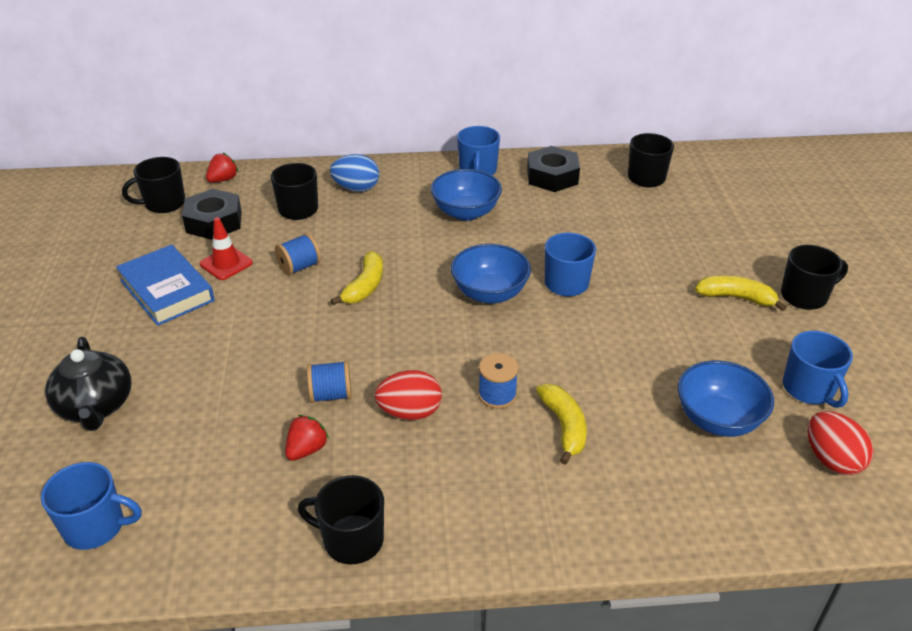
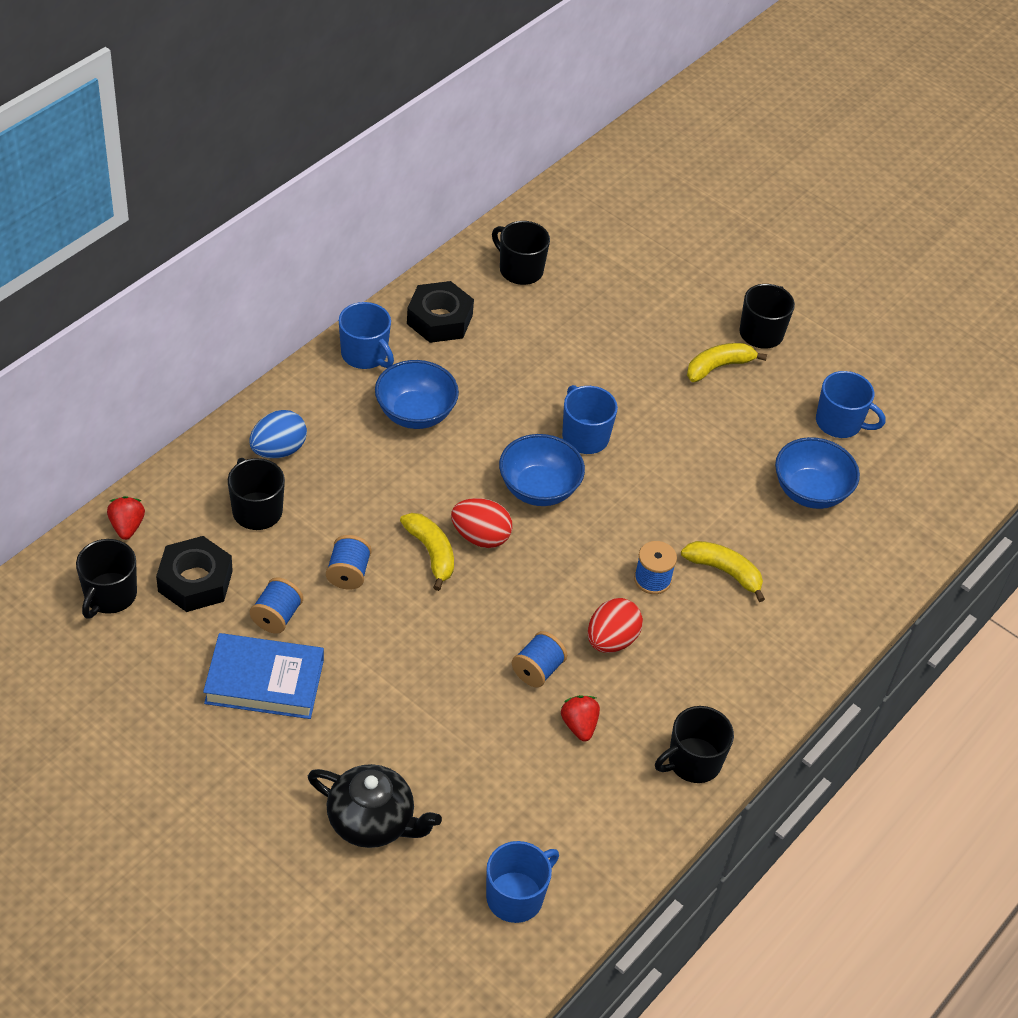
camera: 50 degrees left, 10 degrees up
red traffic cone [200,217,253,280] -> blue spool [250,578,303,634]
red egg [808,411,874,475] -> red egg moved to [451,498,513,548]

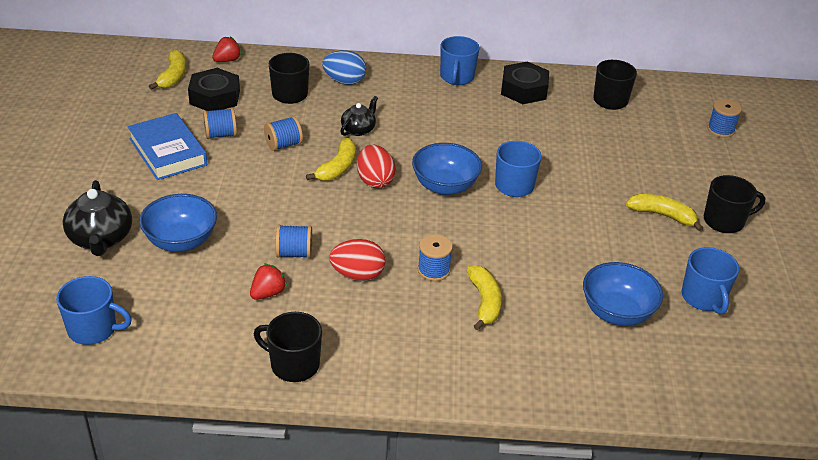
camera: 55 degrees right, 10 degrees down
black mug [76,539,137,619] -> yellow banana [149,49,186,90]
blue bowl [375,360,459,429] -> blue bowl moved to [139,194,217,252]
none -> black teapot [340,96,378,136]
none -> blue spool [707,99,742,138]

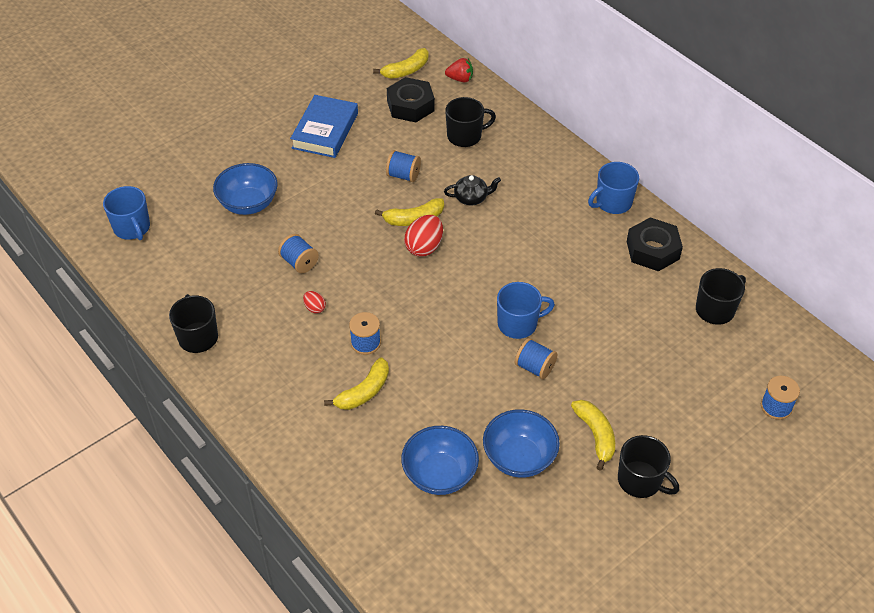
camera: 50 degrees right, 10 degrees up
black teapot [63,180,132,256] -> none
blue spool [203,108,237,139] -> blue spool moved to [515,338,558,379]
red strawberry [250,264,287,300] -> none
blue egg [322,50,366,85] -> none
red egg [329,239,385,281] -> red egg [303,291,326,314], size x0.53
blue bowl [412,143,482,195] -> blue bowl moved to [483,409,560,478]
blue mug [682,247,739,315] -> none

